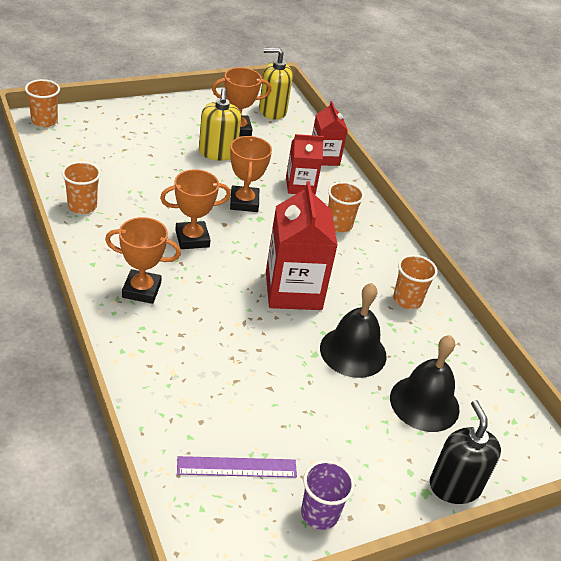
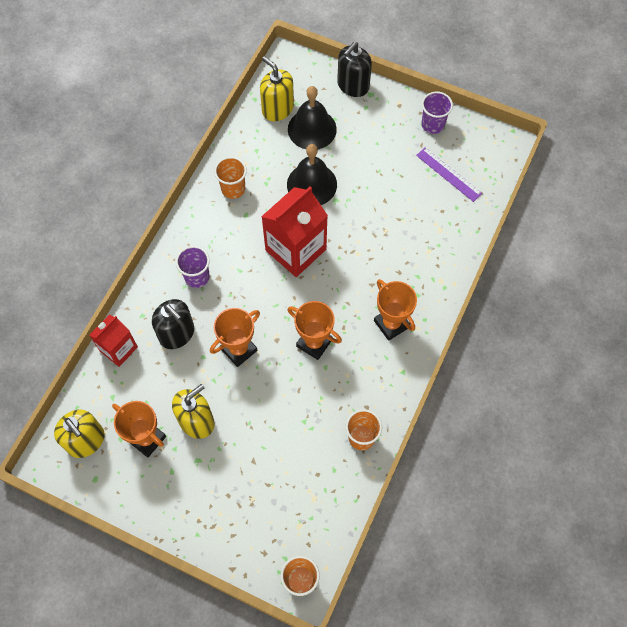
camera: 125 degrees left, 25 degrees up
red carton [286,134,324,195] -> black soap dispenser [152,299,194,349]
orange cup [328,182,364,232] -> purple cup [176,246,210,288]
none -> yellow soap dispenser [260,56,294,121]

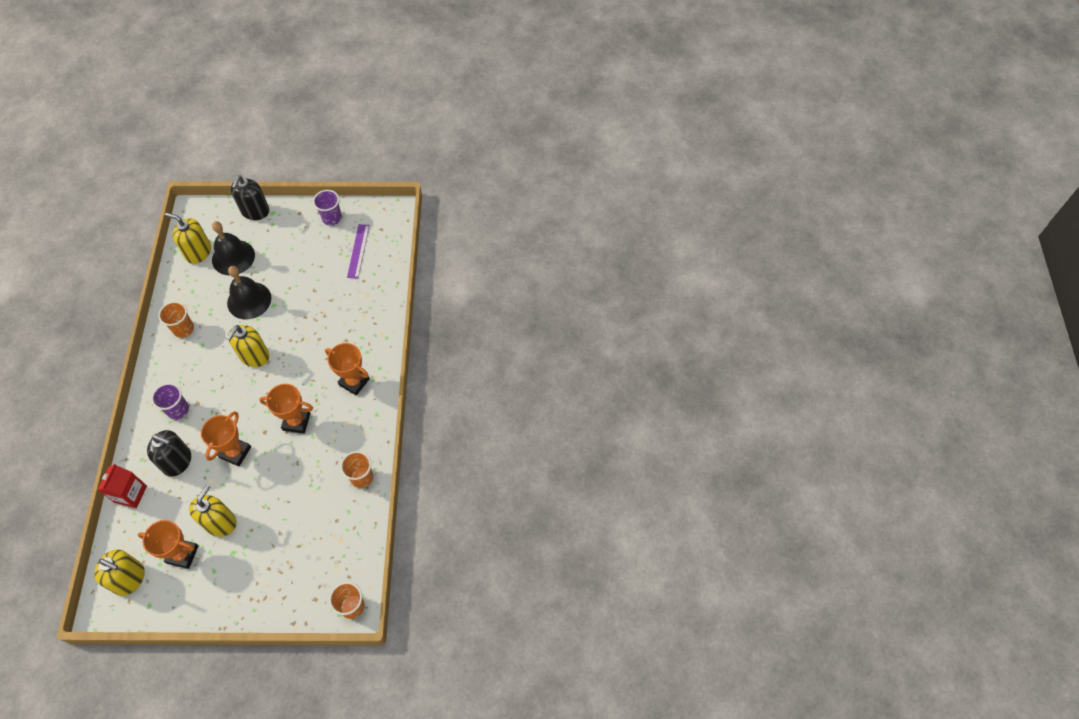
camera: 25 degrees left, 5 degrees down
red carton [261,187,328,277] -> yellow soap dispenser [226,325,270,367]
purple ruler [416,148,482,202] -> purple ruler turned 75 degrees clockwise [347,224,370,279]

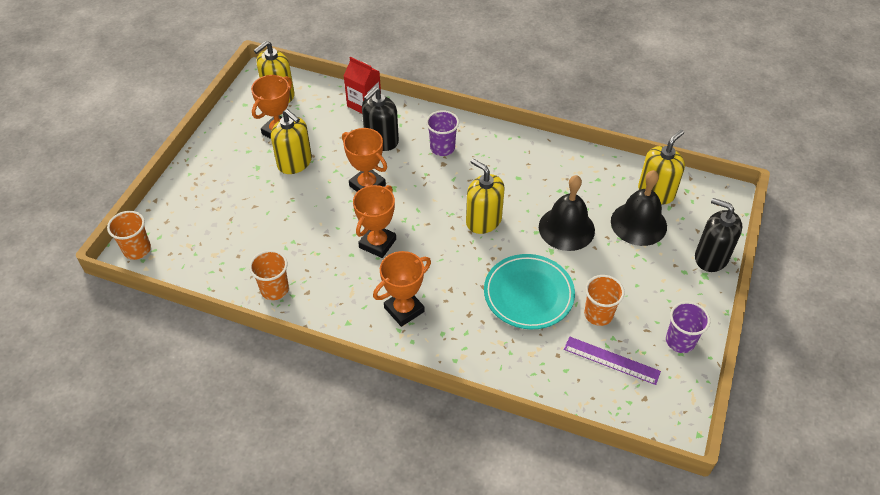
camera: 110 degrees right, 10 degrees down
orange cup [158,301,194,338] -> orange cup moved to [584,275,625,326]
none -> turquoise plate [484,254,575,329]

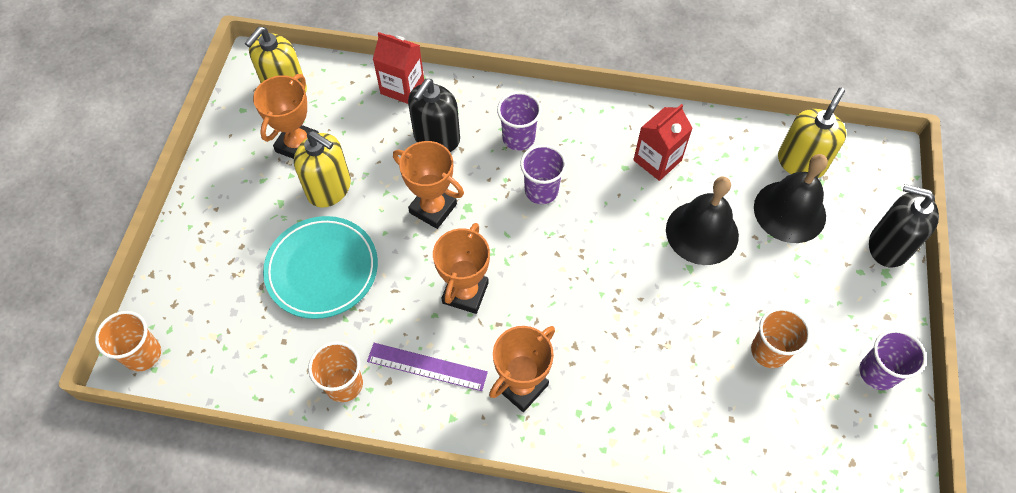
camera: 10 degrees left, 10 degrees up
yellow soap dispenser [466,159,505,234] -> none
turquoise plate [484,254,575,329] -> turquoise plate moved to [263,216,378,319]
purple ruler [564,336,661,385] -> purple ruler moved to [367,343,488,391]
none -> purple cup [520,145,566,204]
none -> red carton [633,104,693,181]

